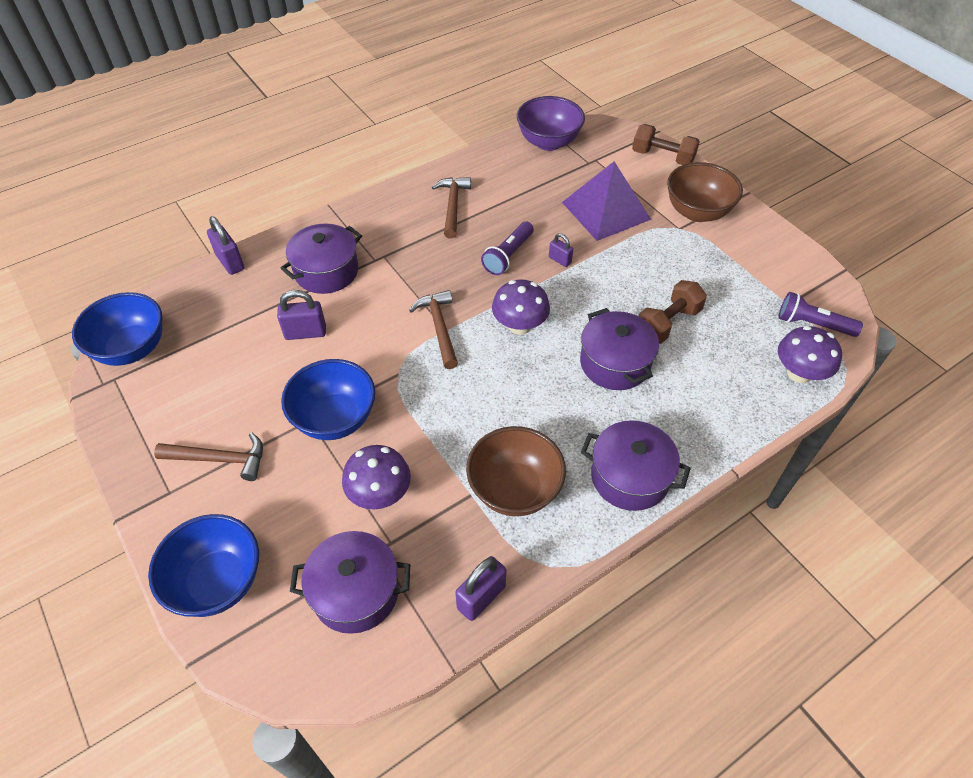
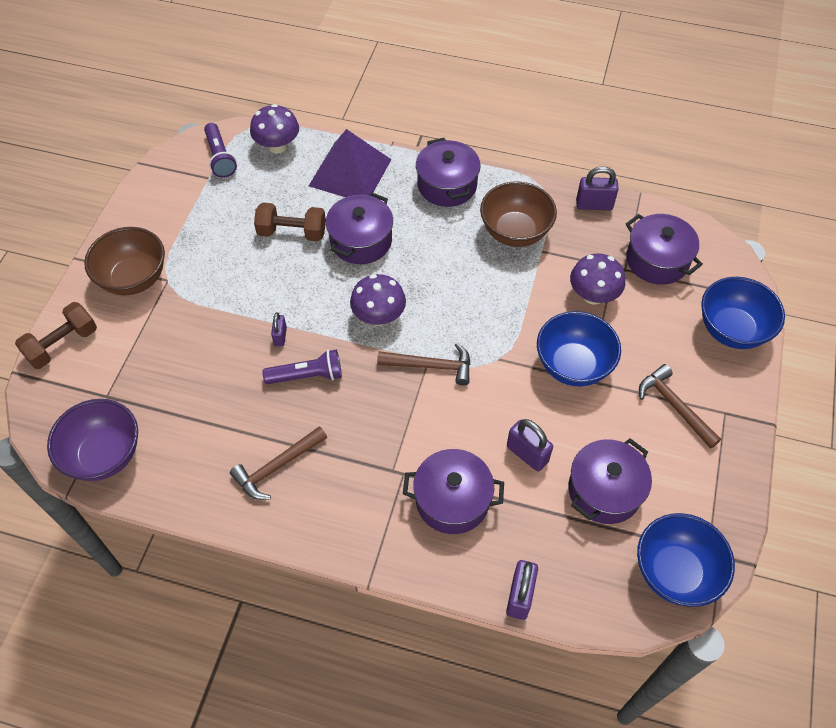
camera: 130 degrees left, 5 degrees up
brown hammer [409,290,458,369] -> brown hammer turned 120 degrees counterclockwise [377,343,470,386]
purple pyramid [562,161,651,241] -> purple pyramid moved to [309,129,392,197]
brown dumbbell [632,124,700,165] -> brown dumbbell turned 60 degrees clockwise [15,302,97,369]
none -> purple pot [568,438,652,524]

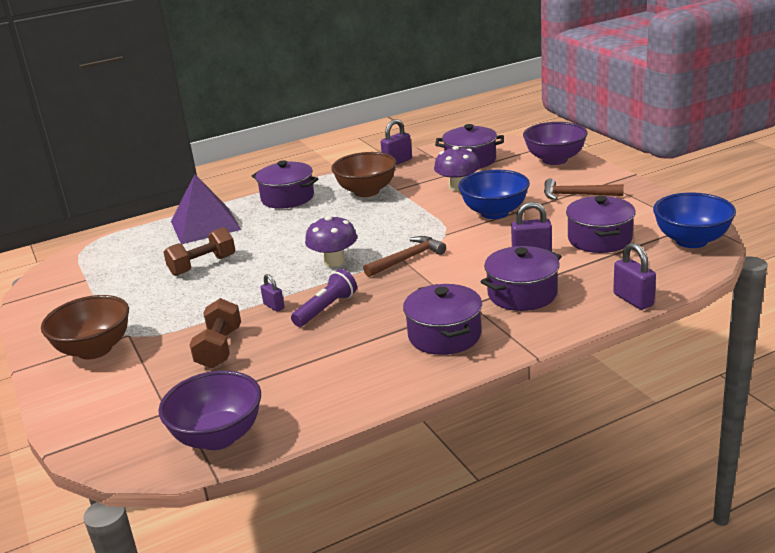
camera: 40 degrees left, 30 degrees down
brown dumbbell [15,302,97,369] -> brown dumbbell moved to [189,298,241,369]
purple flashlight [204,123,237,178] -> none
brown hammer [230,426,327,500] -> none
purple mushroom [250,104,299,154] -> none
purple pot [326,192,393,264] -> purple pot moved to [403,284,482,355]
blue bowl [701,277,785,349] -> purple bowl [523,122,588,165]

